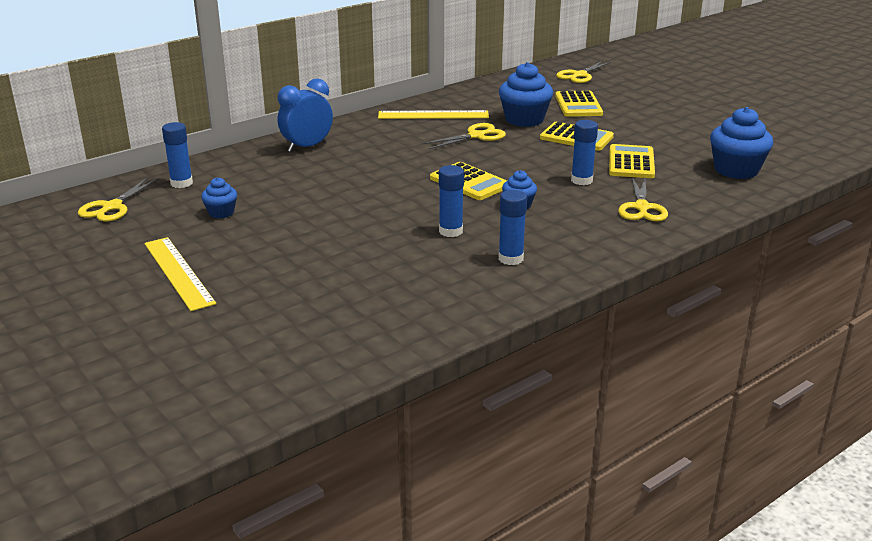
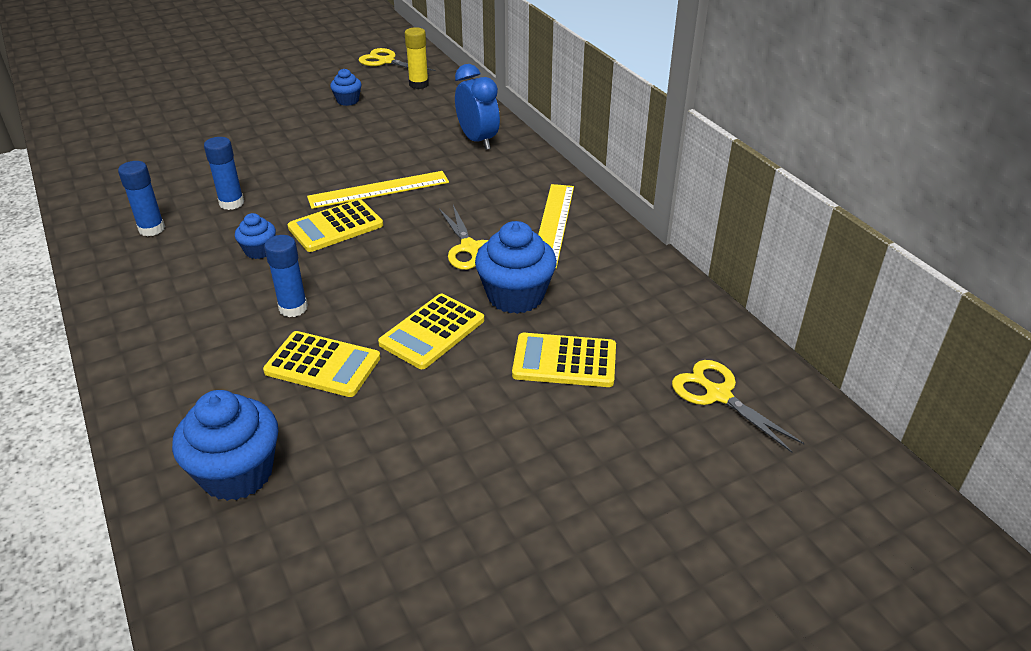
camera: 100 degrees right, 10 degrees up
yellow ruler [144,237,216,311] -> yellow ruler moved to [307,171,449,209]
blue glue stick [162,122,193,188] -> yellow glue stick [405,27,429,89]
yellow scissors [618,177,668,222] -> none

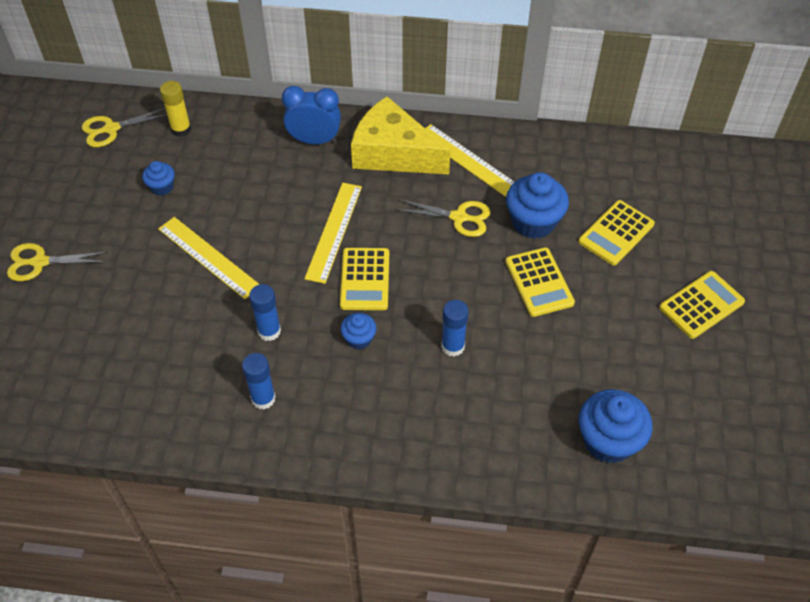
camera: 55 degrees left, 15 degrees up
yellow calculator [263,331,380,397] -> yellow calculator moved to [659,271,745,339]
yellow scissors [672,360,805,453] -> yellow scissors moved to [7,243,108,281]
none -> yellow ruler [158,217,259,299]
none -> yellow cheese [351,96,451,174]

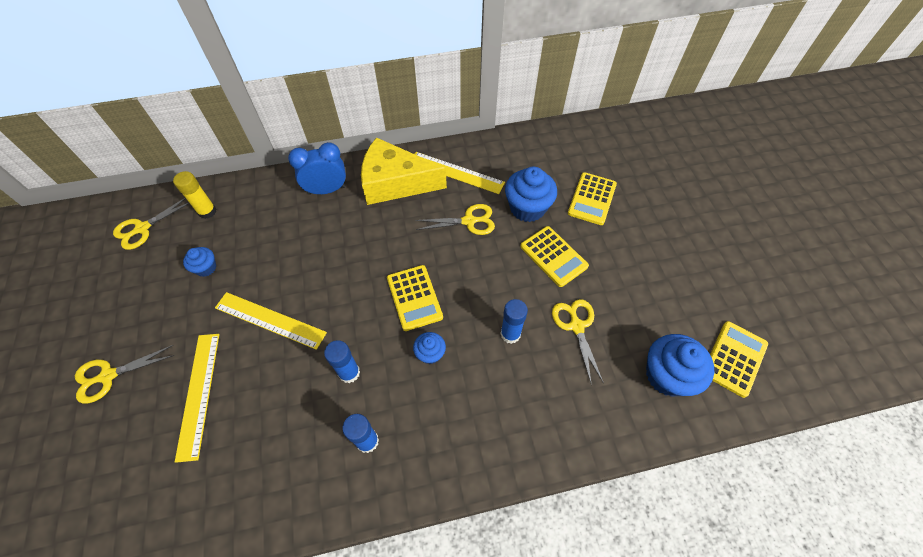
camera: 20 degrees left, 5 degrees up
yellow ruler [304,183,362,284] -> yellow ruler moved to [175,334,219,463]
yellow calculator [659,271,745,339] -> yellow calculator moved to [710,321,768,398]
none -> yellow scissors [552,299,604,385]

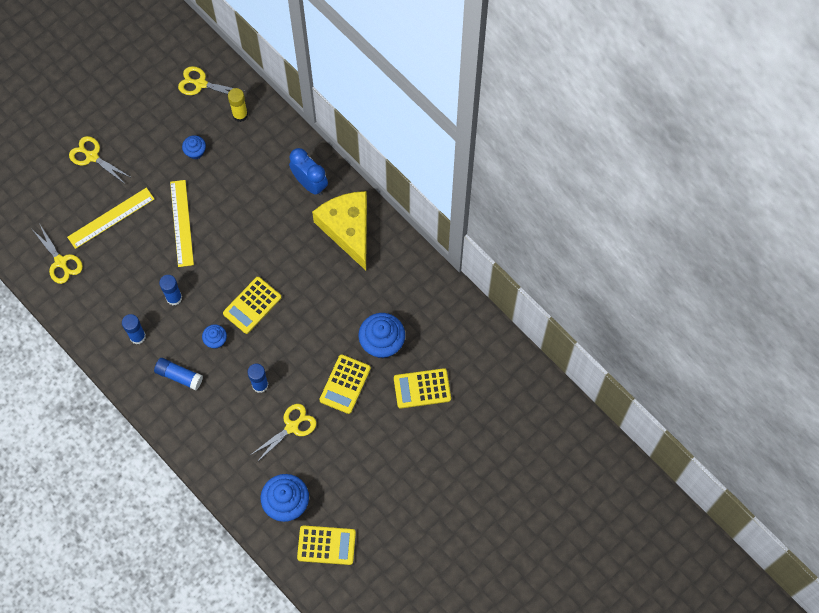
camera: 60 degrees right, 10 degrees up
yellow ruler [415,152,505,194] -> none
yellow scissors [415,204,495,235] -> yellow scissors moved to [33,223,83,284]
none -> blue glue stick [154,358,203,390]

